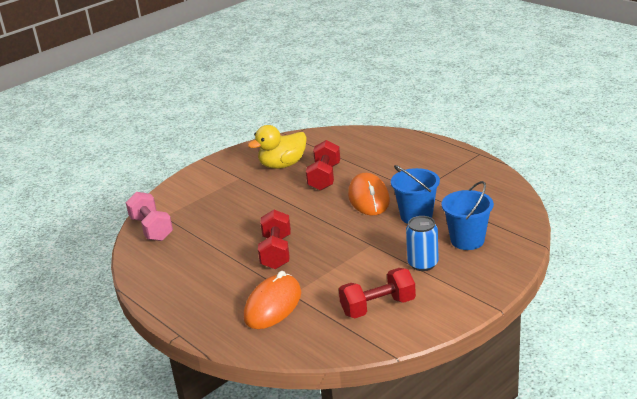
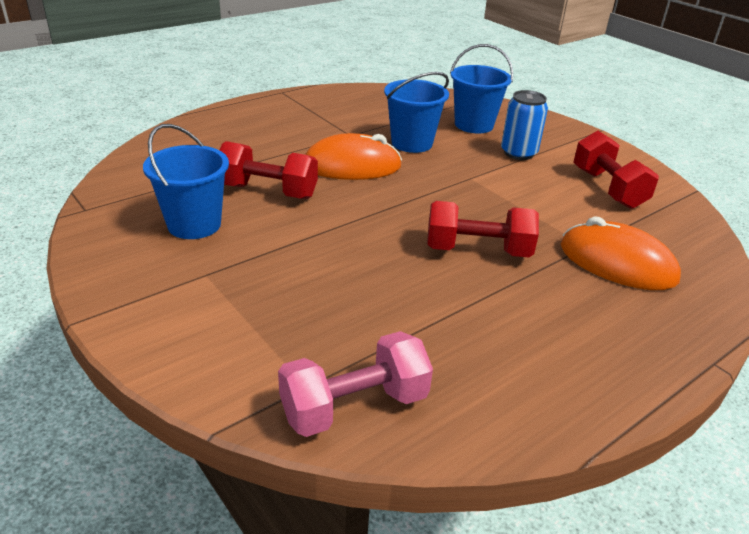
camera: 90 degrees left, 5 degrees up
yellow duck [248,125,307,169] -> blue bucket [143,124,229,239]

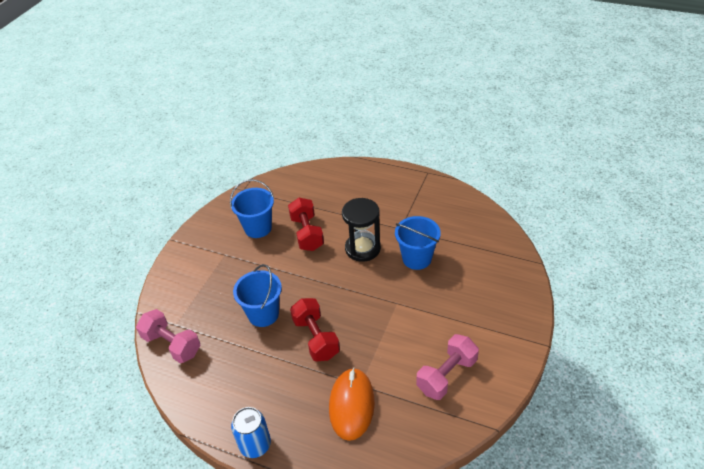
camera: 65 degrees right, 10 degrees up
orange mouse [305,133,402,180] -> black hourglass [342,198,381,262]
blue bucket [450,44,513,133] -> blue bucket moved to [233,264,282,327]
blue can [501,90,548,160] -> blue can moved to [231,407,271,458]
red dumbbell [573,131,659,209] -> pink dumbbell [416,334,479,400]

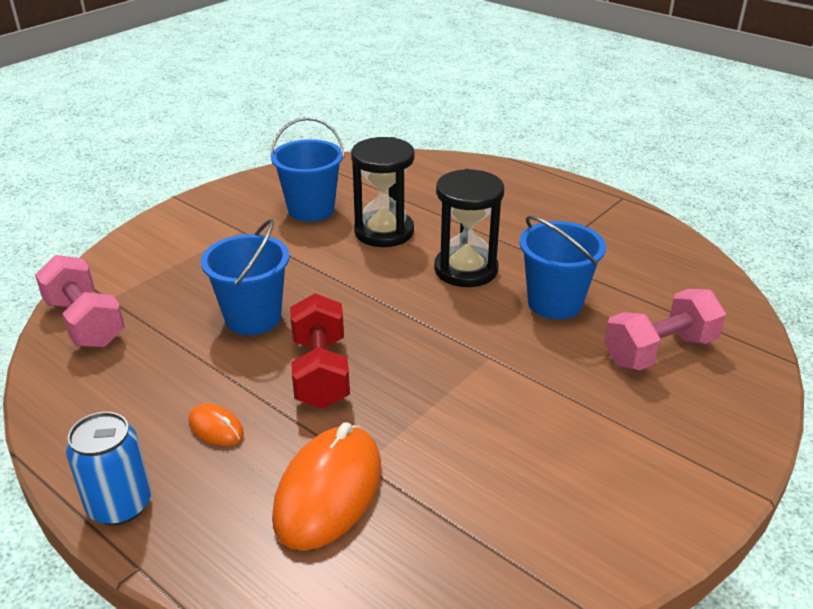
camera: 15 degrees right, 10 degrees down
red dumbbell [288,198,324,251] -> black hourglass [351,137,415,247]
pink dumbbell [416,334,479,400] -> pink dumbbell moved to [604,289,726,370]
none -> orange mouse [189,404,244,446]

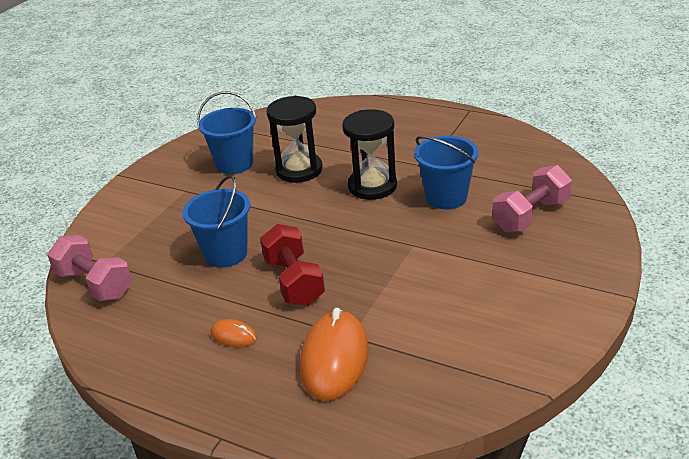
camera: 10 degrees left, 0 degrees up
blue can [66,412,151,525] -> none

